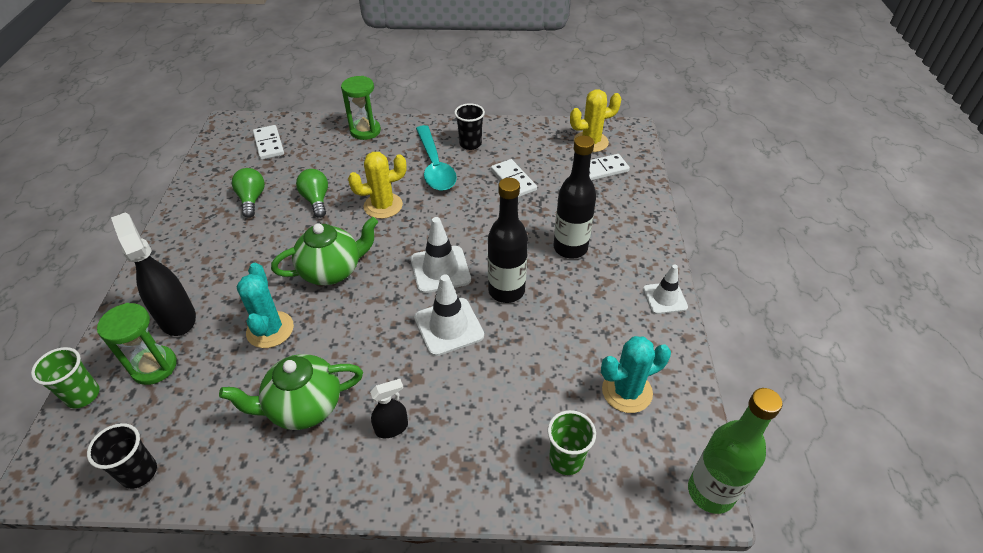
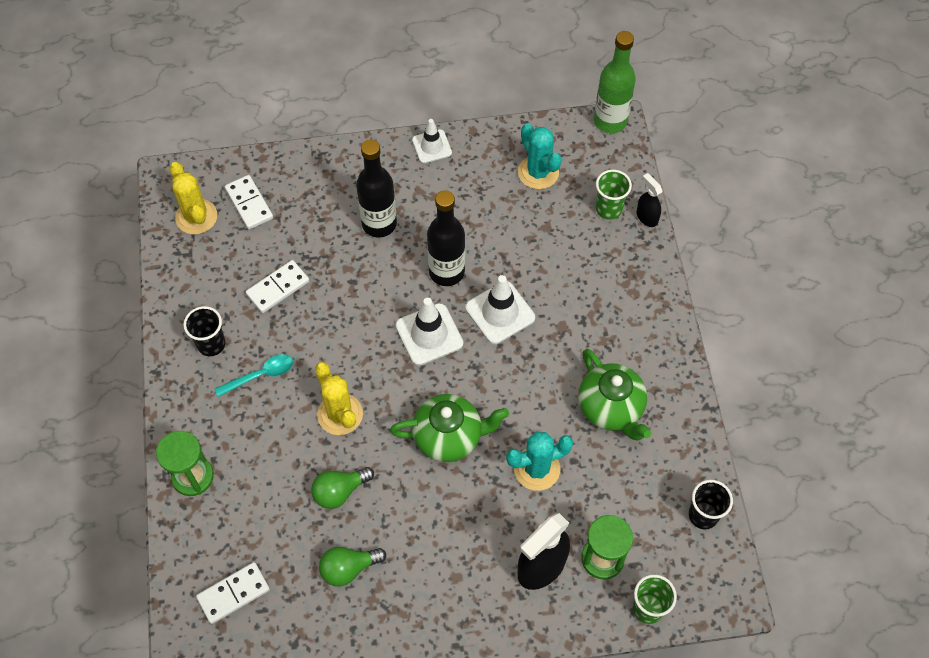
camera: 100 degrees left, 15 degrees up
green teapot [271,217,378,285] -> green teapot turned 120 degrees clockwise [390,394,509,462]
black spray bottle [370,379,408,438] -> black spray bottle moved to [637,173,663,227]
turquoise spoon [416,125,457,191] -> turquoise spoon [215,354,293,397], size x0.59

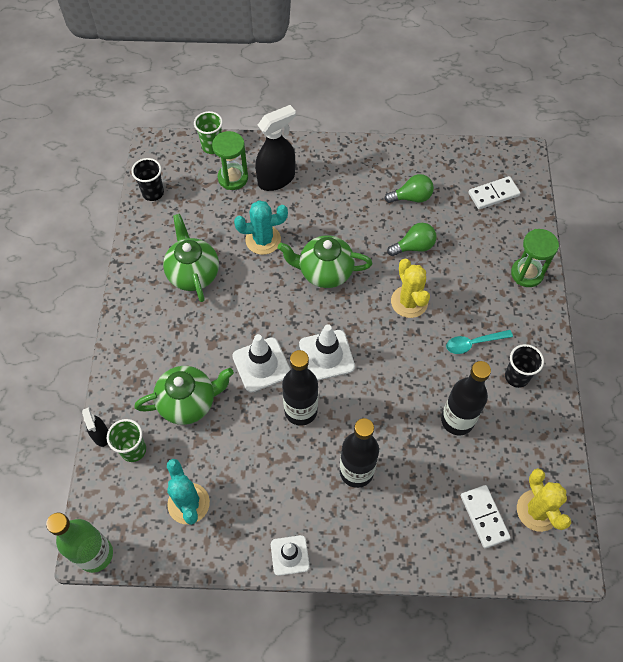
camera: 170 degrees left, 0 degrees up
white domino [246,260,309,313] -> black bottle [441,361,491,435]
none -> green teapot [134,366,234,425]

